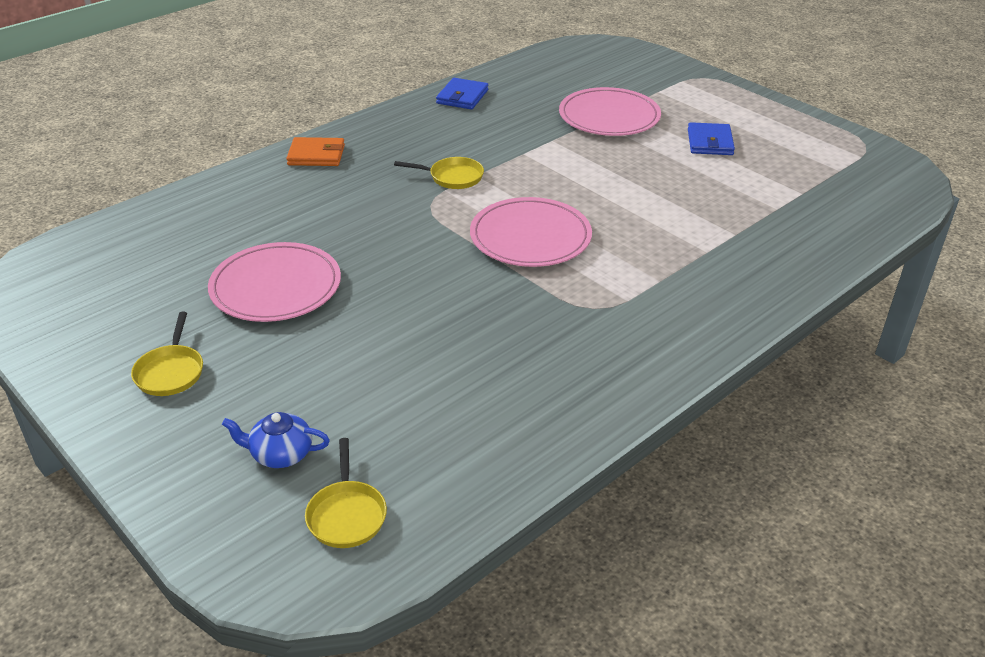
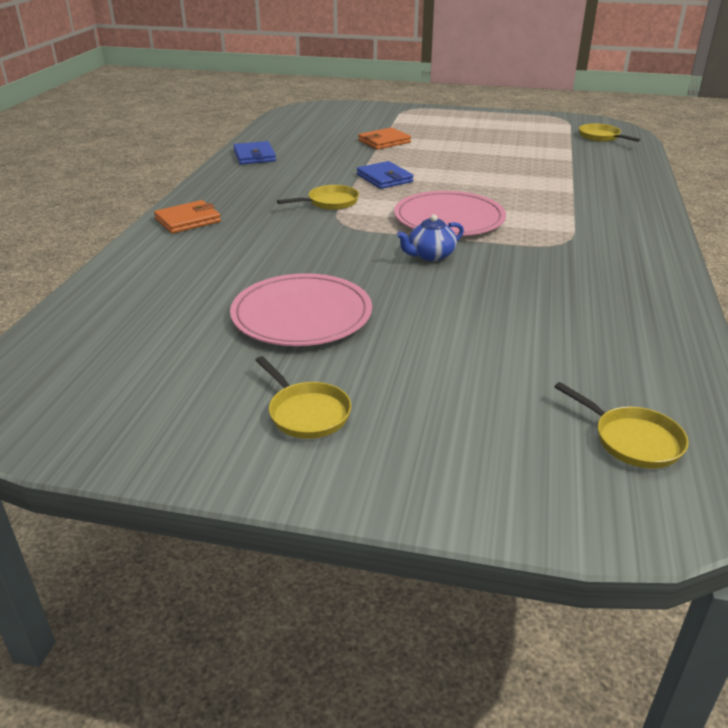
camera: 35 degrees left, 5 degrees down
blue teapot [222,412,330,468] -> blue teapot moved to [396,215,464,261]
pink plate [559,87,661,136] -> orange wallet [358,127,411,150]
blue wallet [688,122,735,155] -> blue wallet moved to [357,161,413,189]
none -> yellow pan [579,123,640,142]

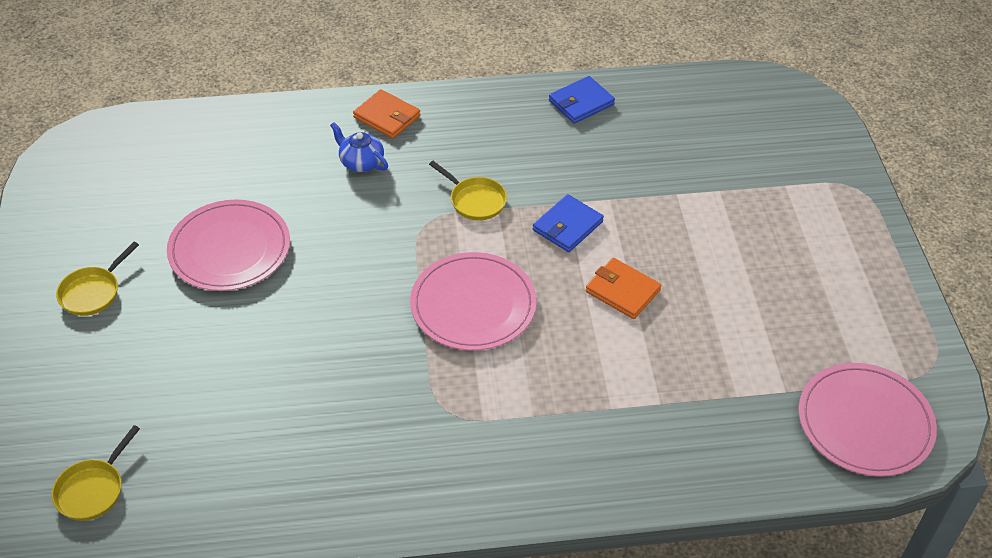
camera: 70 degrees right, 15 degrees up
orange wallet [358,127,411,150] -> orange wallet moved to [585,258,661,319]
blue teapot [396,215,464,261] -> blue teapot moved to [330,122,388,172]
yellow pan [579,123,640,142] -> pink plate [799,363,937,477]

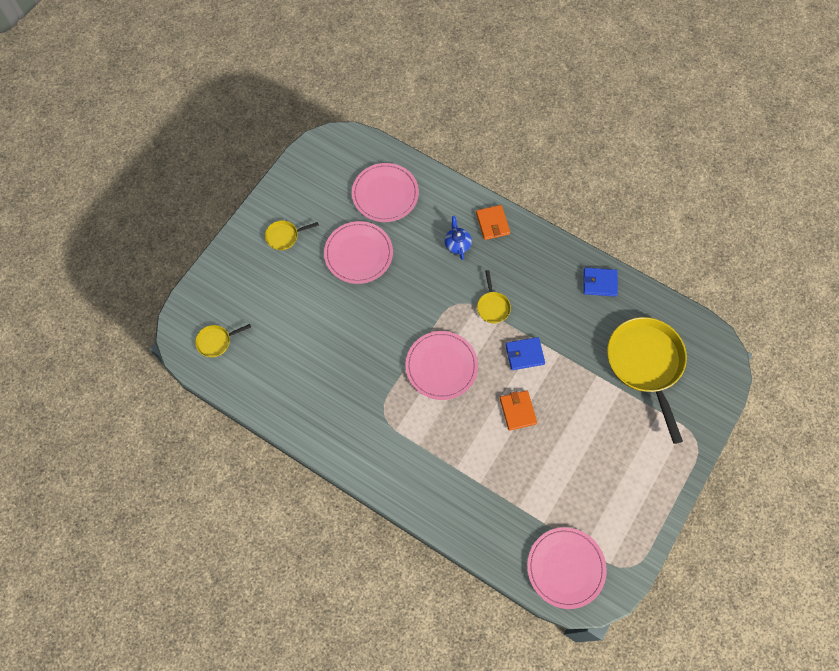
camera: 40 degrees right, 20 degrees up
none -> pink plate [352,163,419,222]
none -> yellow pan [607,317,687,444]

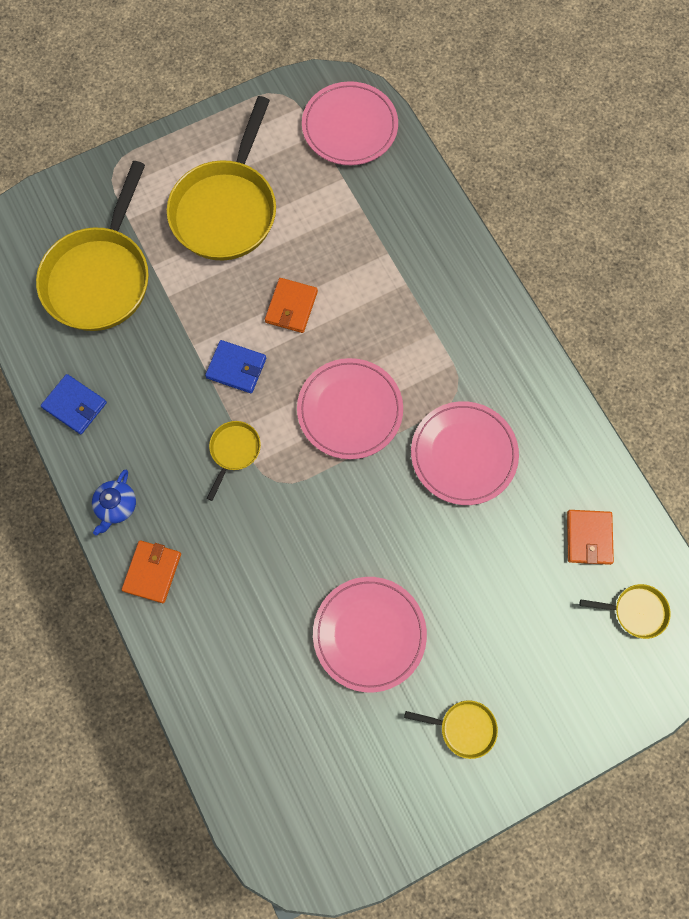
camera: 150 degrees left, 5 degrees up
pink plate [352,163,419,222] -> pink plate moved to [411,401,519,505]
blue teapot [444,216,472,260] -> blue teapot moved to [92,470,136,535]
none -> yellow pan [167,96,276,260]
none -> orange wallet [567,510,614,565]

